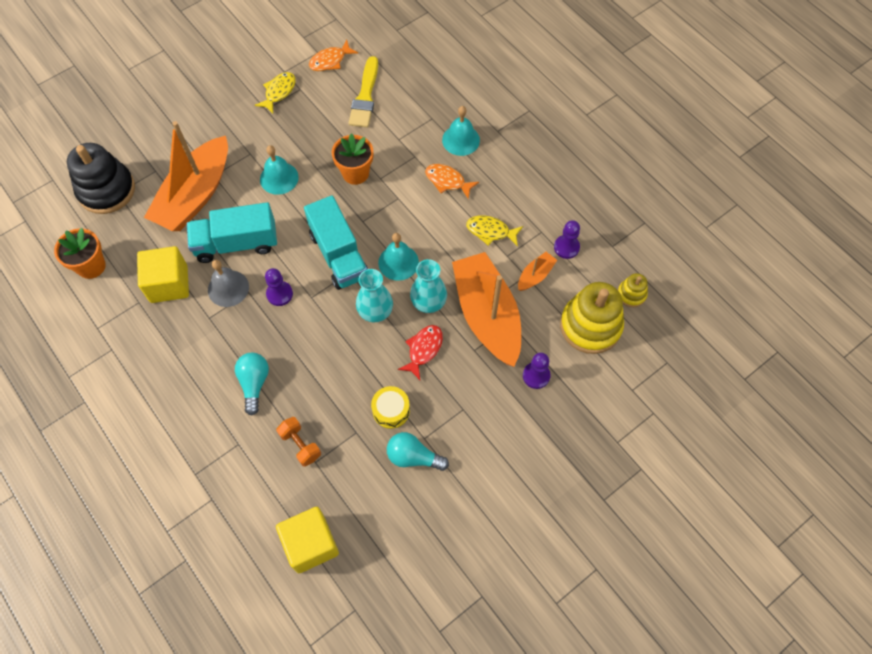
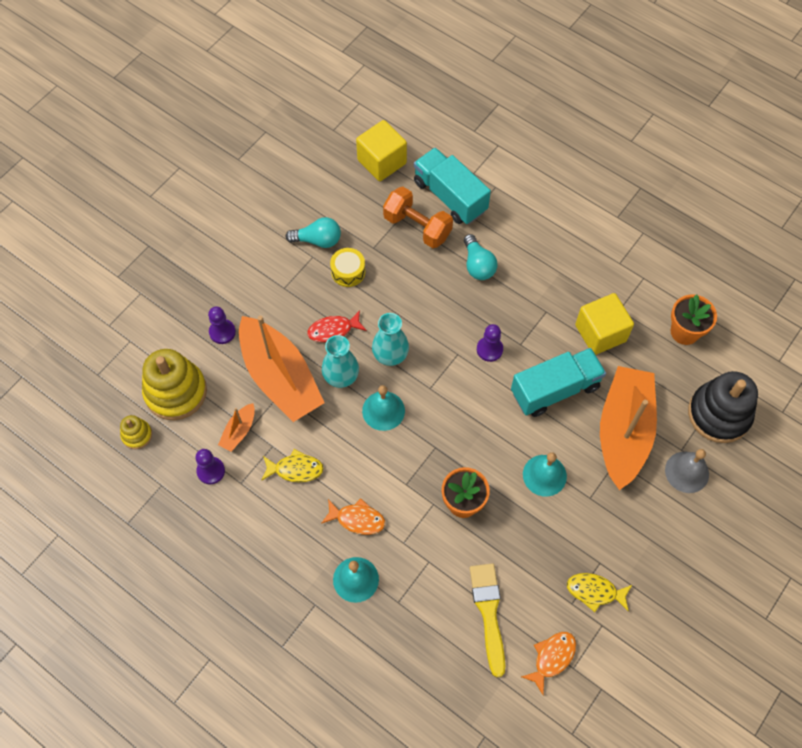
camera: 165 degrees right, 0 degrees up
grey bell [208,260,249,307] -> grey bell moved to [665,449,709,493]
yellow fish [255,72,296,113] -> yellow fish turned 90 degrees clockwise [567,573,632,612]
orange dumbbell [276,417,321,467] -> orange dumbbell [383,187,453,248], size x1.60
turquoise truck [304,195,368,290] -> turquoise truck moved to [414,148,491,224]
red fish [398,325,443,380] -> red fish turned 60 degrees clockwise [307,310,367,342]

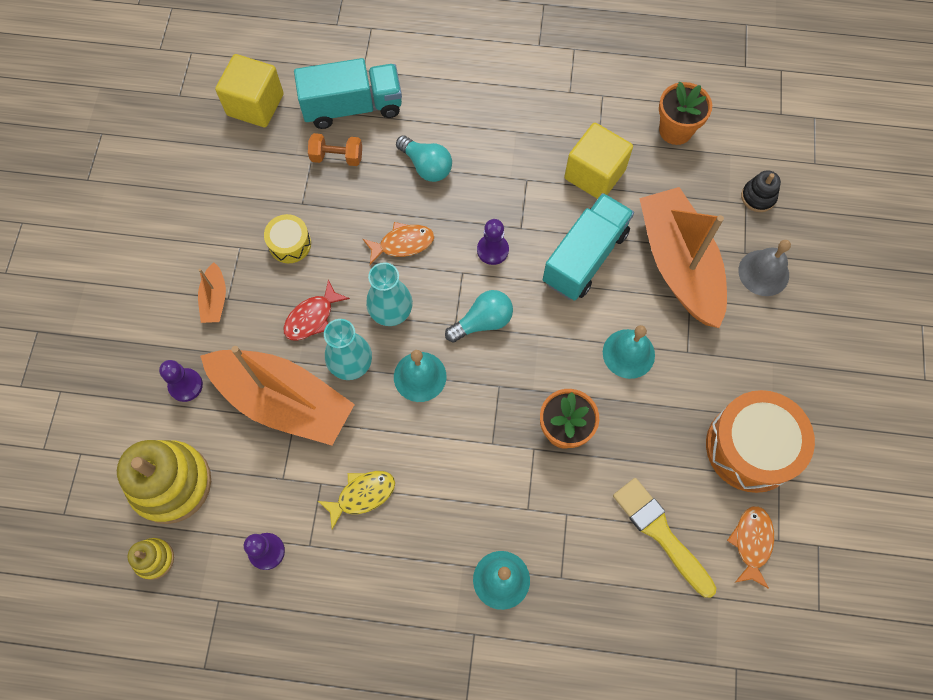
camera: 30 degrees left, 5 degrees up
orange boat [218,403,255,452] -> orange boat moved to [198,262,226,323]
turquoise light bulb [285,217,341,248] -> turquoise light bulb moved to [445,290,513,342]
orange fish [321,498,385,535] -> orange fish moved to [363,222,434,265]
orange dumbbell [383,187,453,248] -> orange dumbbell [308,133,362,166], size x0.62
turquoise truck [414,148,491,224] -> turquoise truck turned 150 degrees clockwise [294,58,402,129]
yellow fish [567,573,632,612] -> orange drum [706,390,815,493]
black stacking toy [688,371,758,443] -> black stacking toy [741,170,781,212], size x0.48

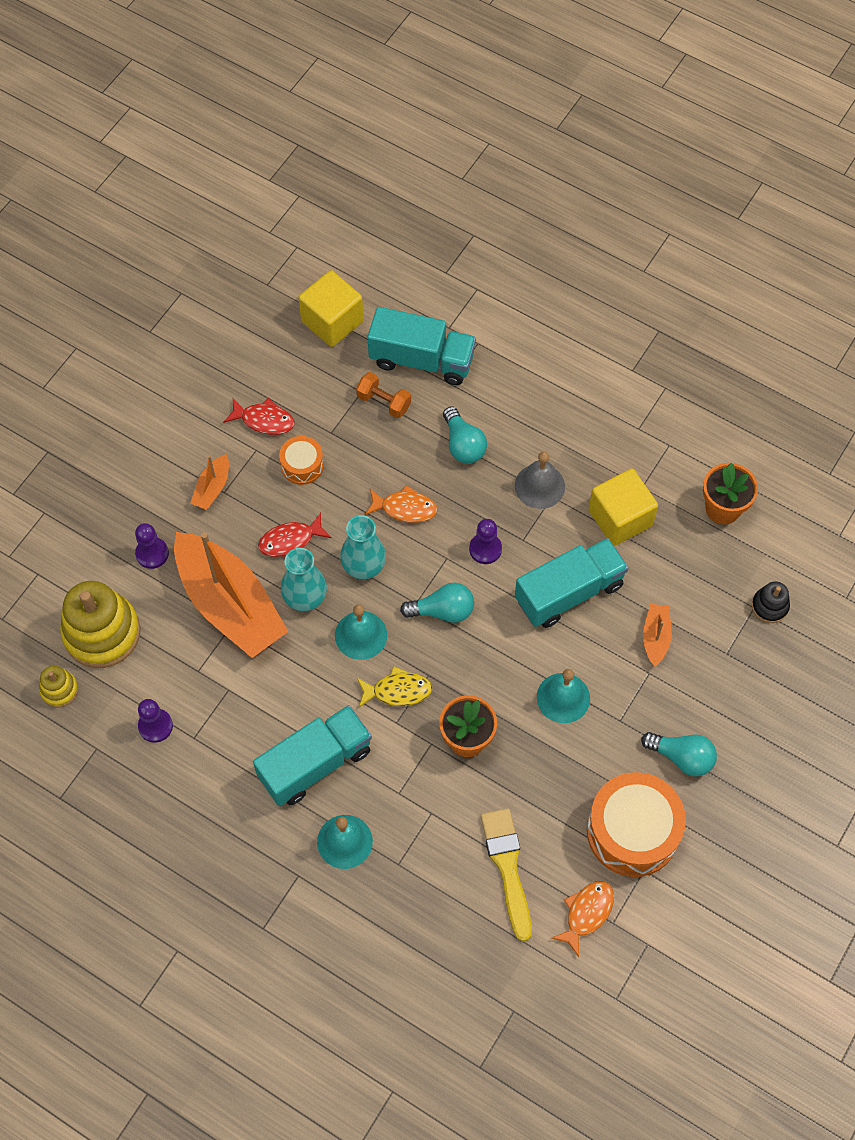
camera: 25 degrees right, 5 degrees down
yellow drum [264,214,311,263] -> orange drum [279,436,324,485]
yellow fish [318,471,395,530] -> yellow fish moved to [357,666,432,707]
orange boat [639,187,727,328] -> orange boat [643,604,672,666], size x0.42
grey bell [738,240,791,296] -> grey bell moved to [515,451,565,509]
none -> red fish [223,398,294,435]
none -> turquoise truck [253,705,372,806]
none -> turquoise light bulb [641,732,717,776]

